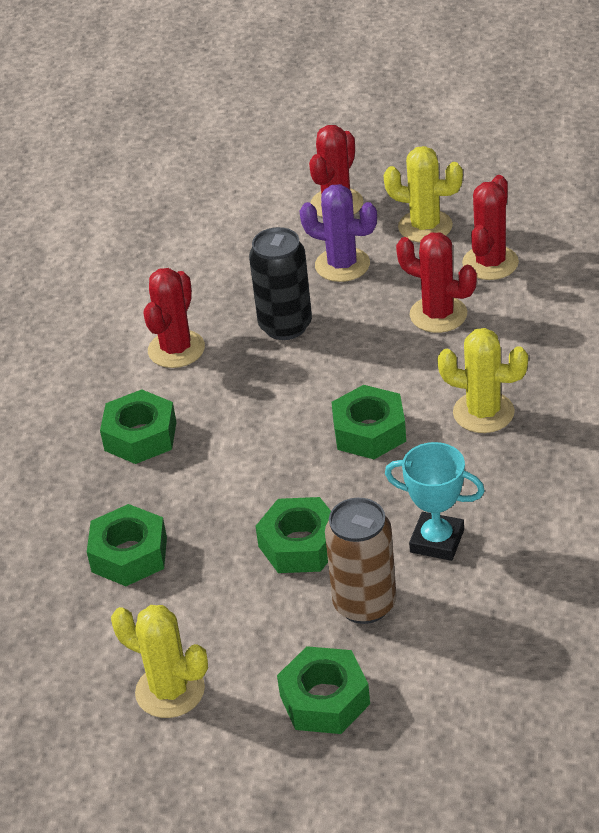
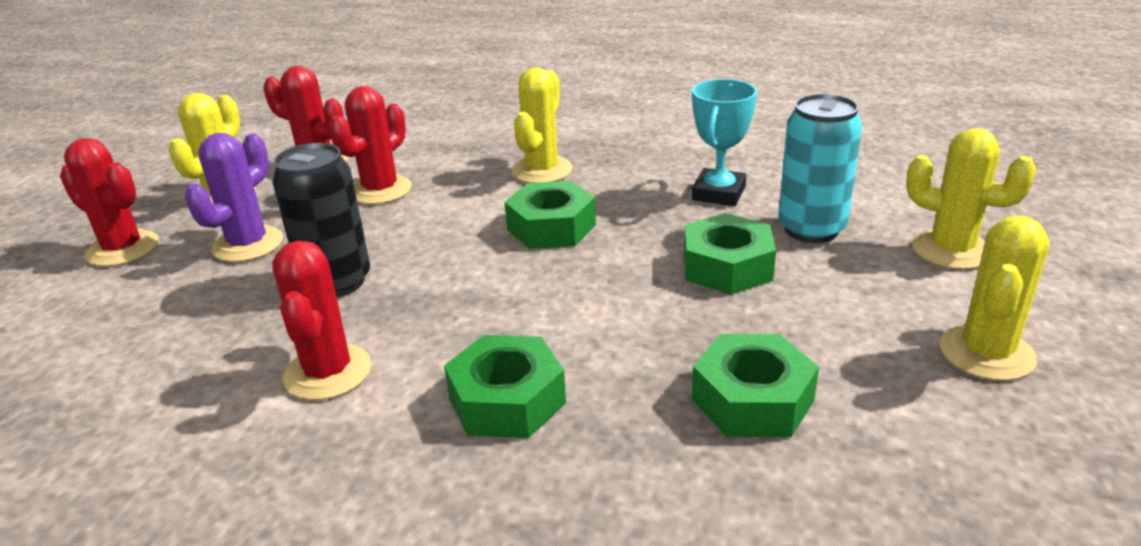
camera: 90 degrees left, 10 degrees down
red cactus [143,268,205,368] -> red cactus turned 60 degrees clockwise [272,241,371,400]
green nut [277,646,370,734] -> yellow cactus [906,128,1036,269]
brown can [325,498,397,624] -> turquoise can [778,94,862,243]

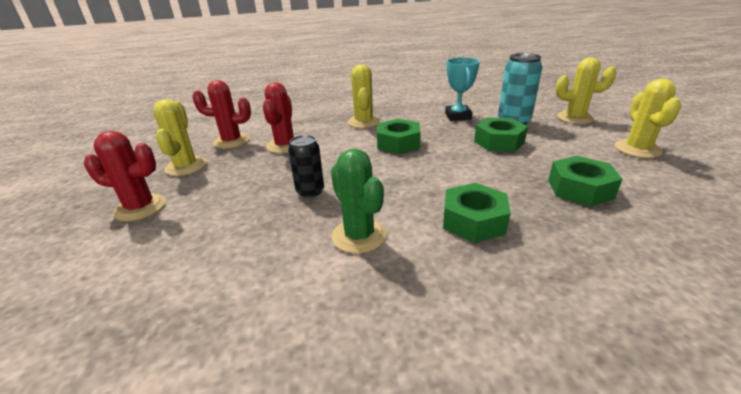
camera: 25 degrees left, 0 degrees up
purple cactus [185,133,283,262] -> none
black can [272,143,370,297] -> black can [288,135,324,198], size x0.66
red cactus [272,241,371,400] -> green cactus [331,149,387,254]

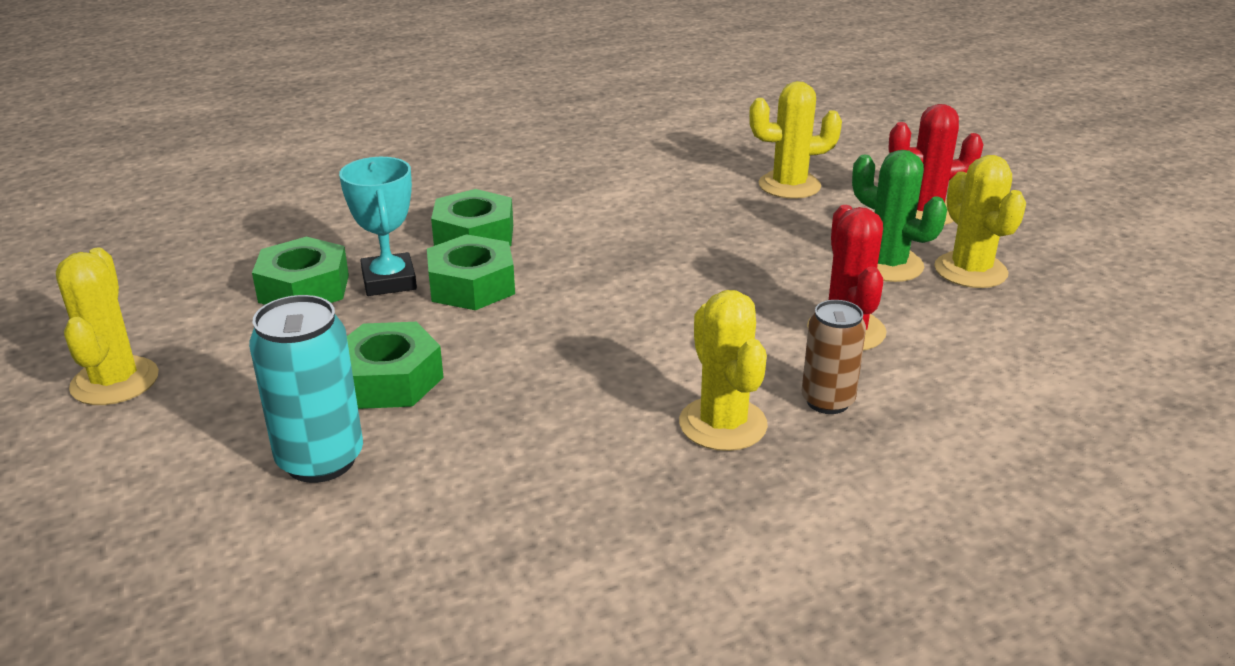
camera: 165 degrees right, 0 degrees up
red cactus [192,80,251,149] -> none
black can [288,135,324,198] -> none
green cactus [331,149,387,254] -> green cactus moved to [852,150,947,282]
green nut [377,119,421,154] -> green nut moved to [427,234,515,310]
turquoise trophy [445,57,480,121] -> turquoise trophy moved to [339,157,417,296]
yellow cactus [556,58,617,124] -> yellow cactus moved to [749,81,842,199]
none -> brown can [802,300,866,414]

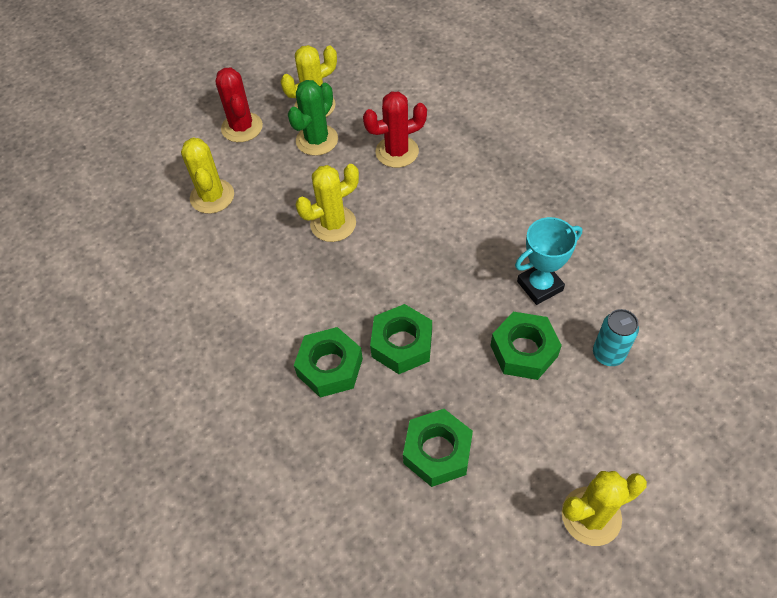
camera: 100 degrees left, 25 degrees up
turquoise can [249,295,363,483] -> turquoise can [593,309,639,366], size x0.66
turquoise trophy [339,157,417,296] -> turquoise trophy moved to [515,217,582,305]
yellow cactus [679,290,768,451] -> yellow cactus moved to [296,164,359,242]
brown can [802,300,866,414] -> none

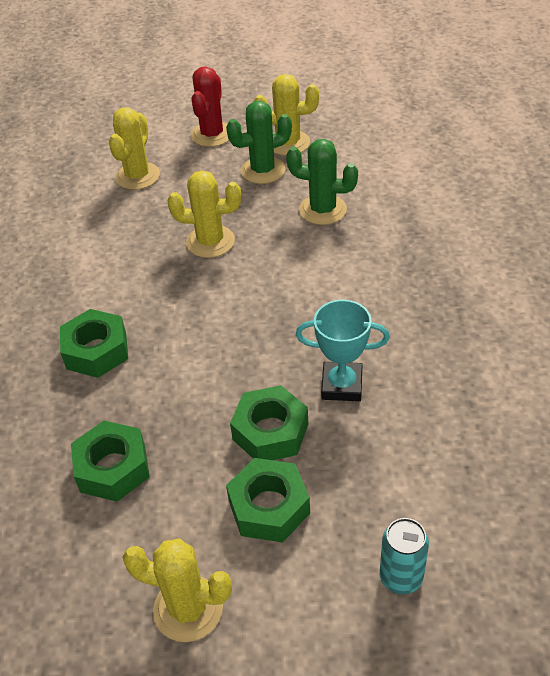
camera: 35 degrees right, 10 degrees down
red cactus [363,92,427,168] -> green cactus [286,139,358,225]
green nut [370,304,432,374] -> green nut moved to [226,458,310,543]
turquoise can [593,309,639,366] -> turquoise can moved to [380,518,429,594]

